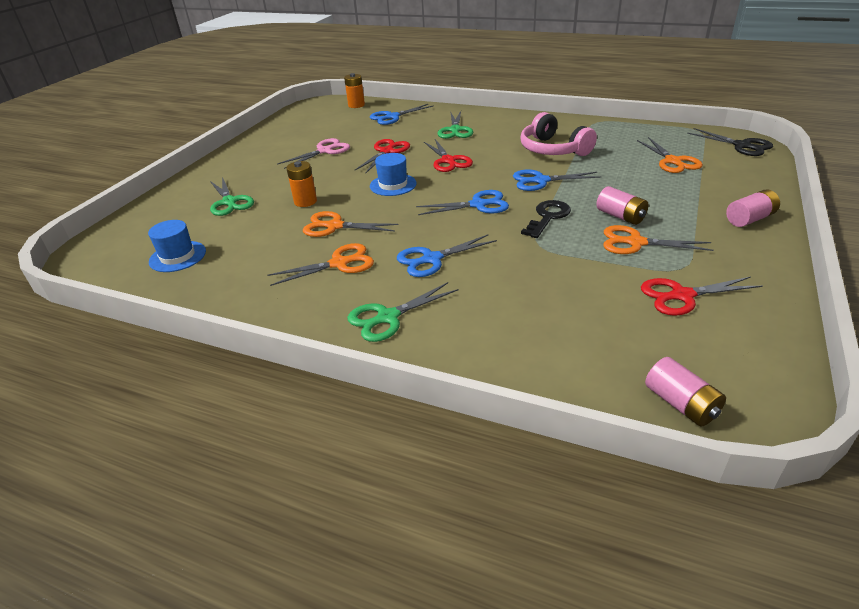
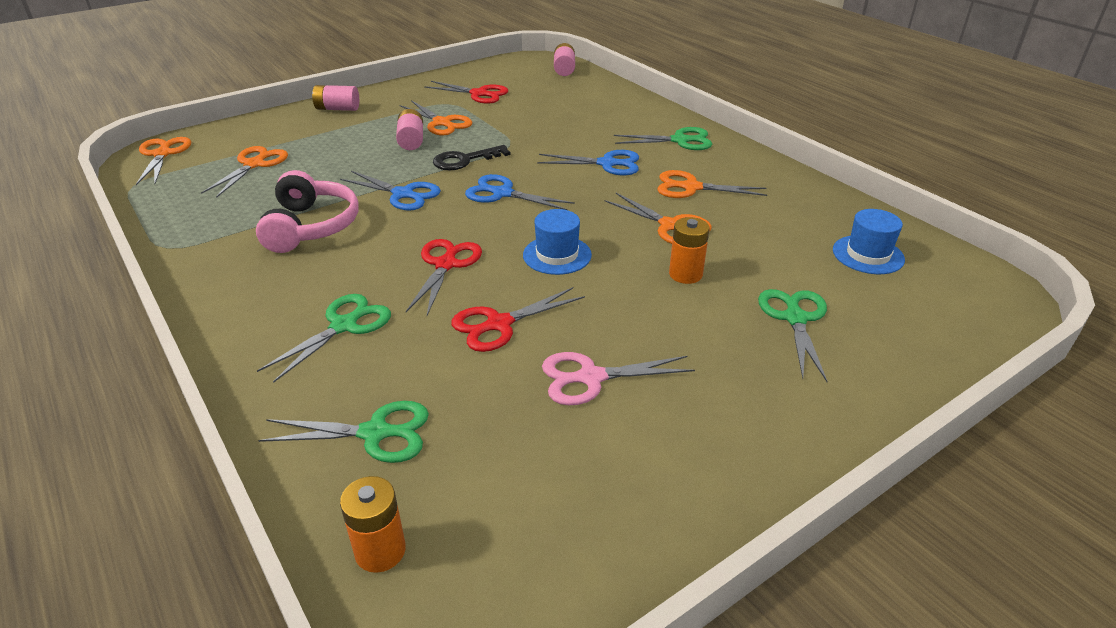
camera: 150 degrees left, 0 degrees up
blue scissors [370,104,433,125] -> green scissors [258,401,429,463]
black scissors [687,128,773,156] -> orange scissors [136,137,191,185]

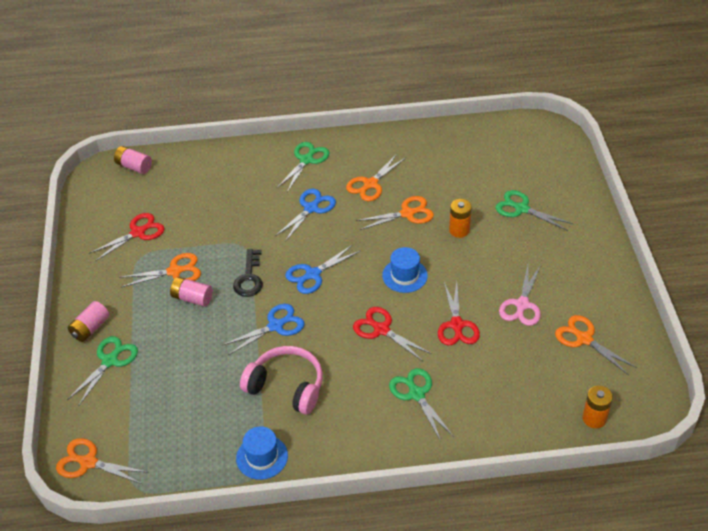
camera: 60 degrees left, 10 degrees up
orange scissors [201,146,288,198] -> orange scissors moved to [555,315,637,375]
green scissors [258,401,429,463] -> green scissors moved to [67,336,138,405]
blue hat [833,209,905,274] -> blue hat moved to [236,426,288,480]

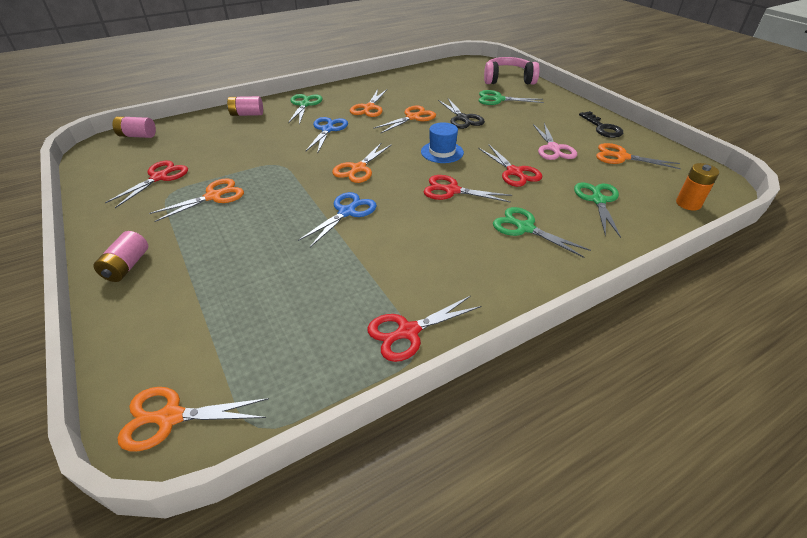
camera: 25 degrees left, 5 degrees down
green scissors [67,336,138,405] -> green scissors moved to [574,183,621,238]
pink battery [170,277,213,307] -> pink battery moved to [227,96,263,116]
black key [233,249,263,297] -> black key moved to [579,111,623,138]
blue hat [236,426,288,480] -> red scissors [367,296,481,362]
pink headphones [240,346,323,414] -> pink headphones moved to [484,57,540,85]
blue scissors [285,244,360,294] -> orange scissors [332,143,392,183]
orange battery [449,199,472,238] -> black scissors [438,98,485,129]

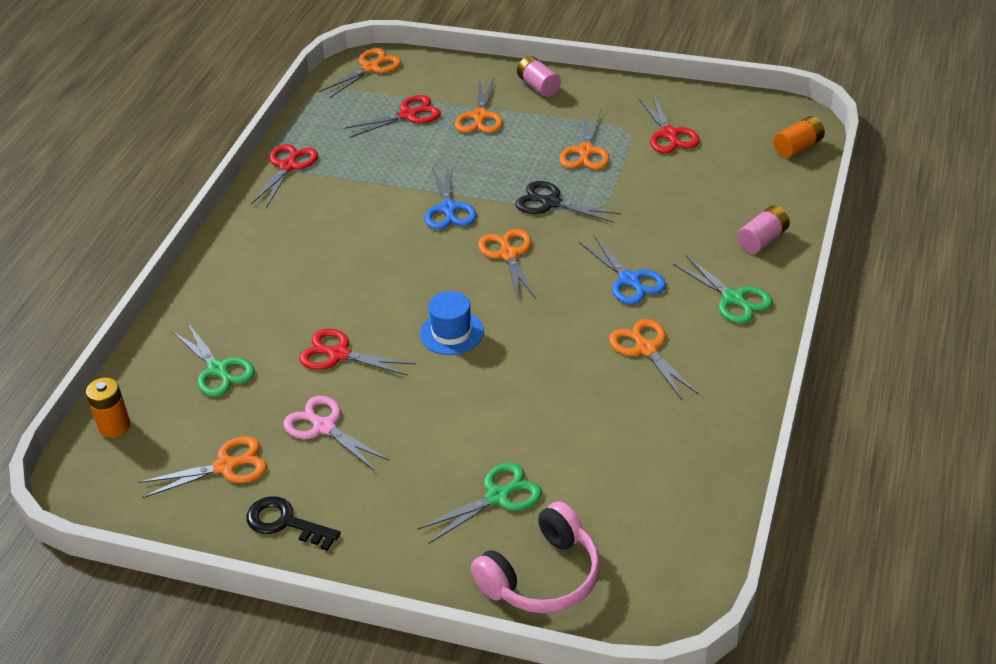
camera: 140 degrees right, 0 degrees up
pink battery [112,116,156,138] -> orange battery [774,116,825,158]
orange scissors [373,105,436,133] -> orange scissors moved to [455,78,503,133]
red scissors [424,175,512,203] -> red scissors moved to [344,95,441,138]
black scissors [438,98,485,129] -> black scissors moved to [515,181,621,223]
green scissors [493,207,591,258] -> none

